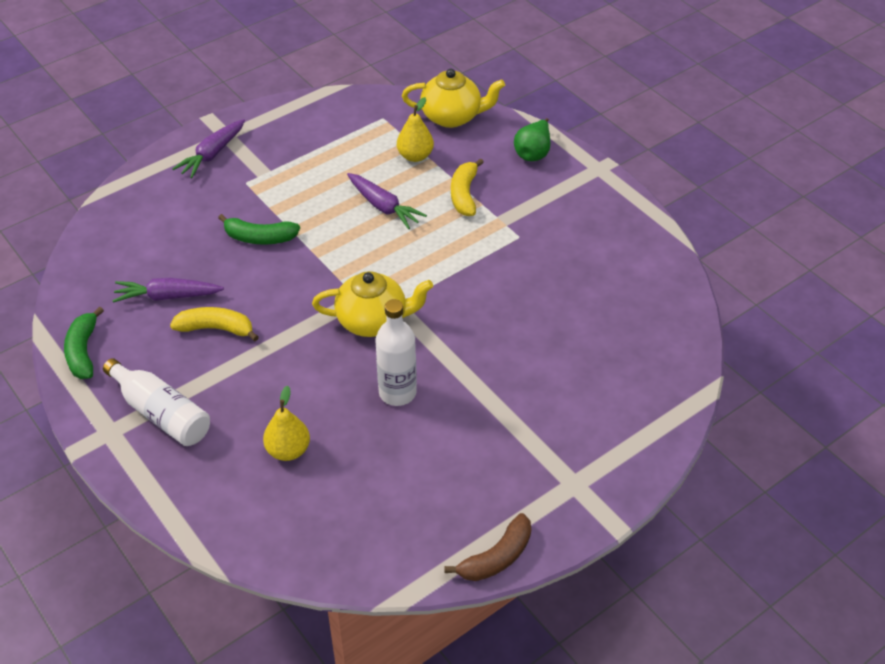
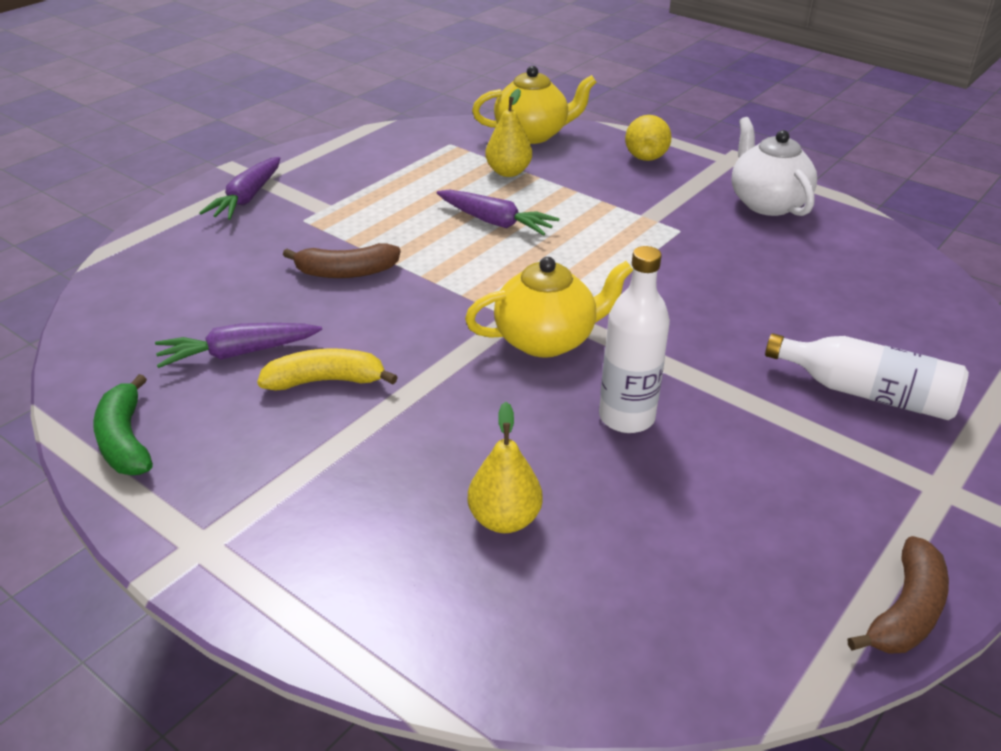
camera: 15 degrees left, 10 degrees down
white bottle [103,358,210,446] -> white bottle moved to [765,333,969,420]
green banana [218,214,300,244] -> brown banana [283,243,401,278]
yellow banana [451,158,484,216] -> none
green pear [514,118,550,161] -> yellow pear [625,115,671,161]
none -> white teapot [732,117,817,216]

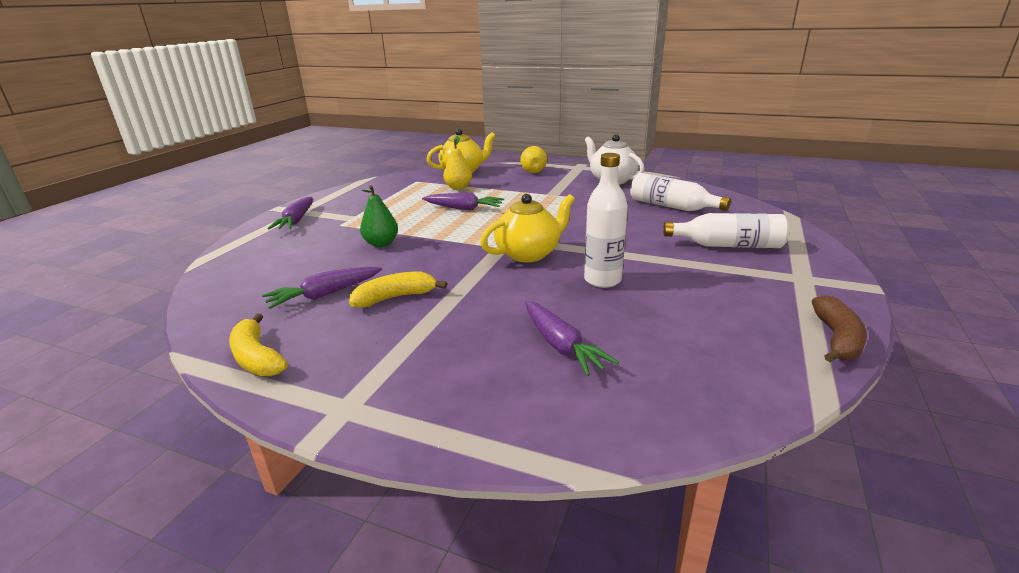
camera: 15 degrees left, 10 degrees down
green banana [93,374,153,475] -> yellow banana [229,313,288,376]
brown banana [283,243,401,278] -> green pear [360,185,398,247]
yellow pear [468,402,543,533] -> purple carrot [525,301,619,376]
none -> white bottle [630,173,731,211]

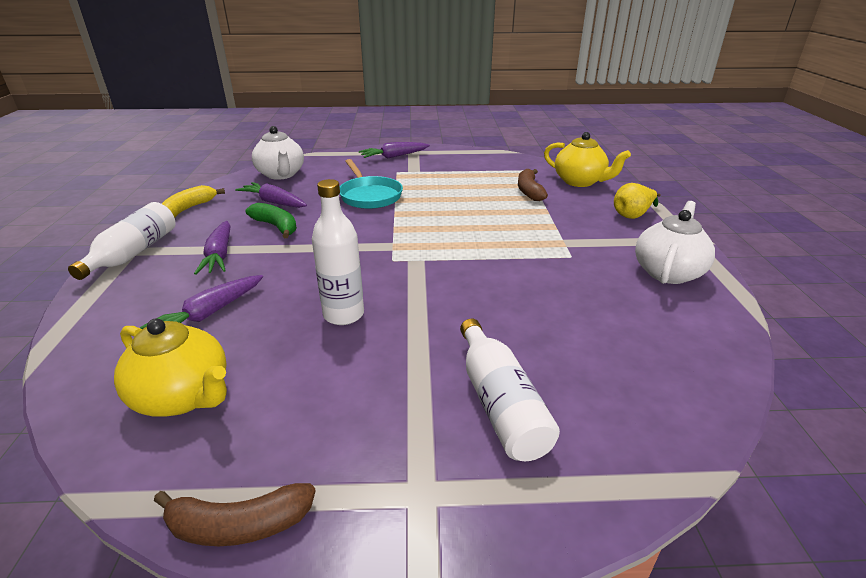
camera: 65 degrees right, 5 degrees up
yellow banana [349,272,447,308] -> green banana [245,203,297,238]
green pear [360,185,398,247] -> turquoise pan [340,159,403,209]
purple carrot [422,193,504,210] -> purple carrot moved to [194,221,231,275]
yellow pear [443,136,472,190] -> brown banana [518,169,548,201]
yellow teapot [480,194,575,262] -> yellow teapot moved to [114,318,227,417]
white bottle [630,173,731,211] -> white bottle moved to [68,202,175,280]
none -> white teapot [252,126,304,180]

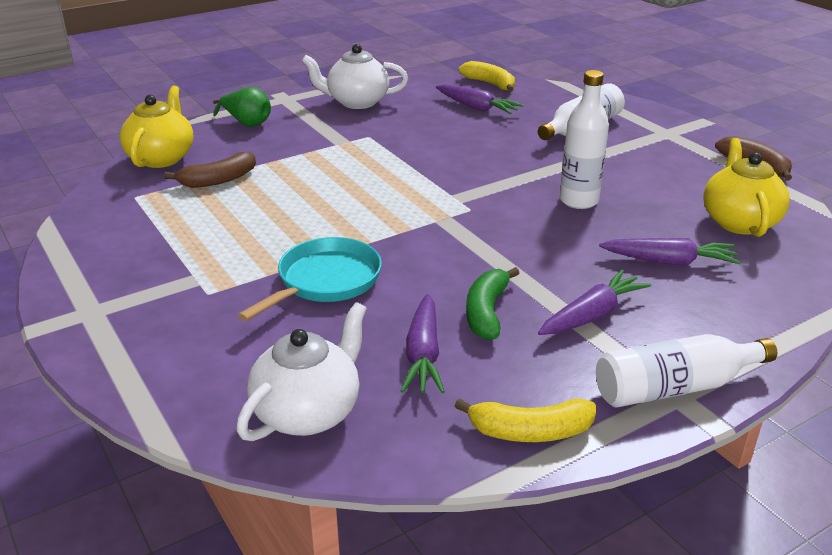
camera: 120 degrees left, 0 degrees up
purple carrot [359,142,430,159] -> purple carrot moved to [436,84,524,114]
yellow pear [614,183,661,219] -> green pear [213,87,271,127]
none -> yellow banana [459,61,515,92]

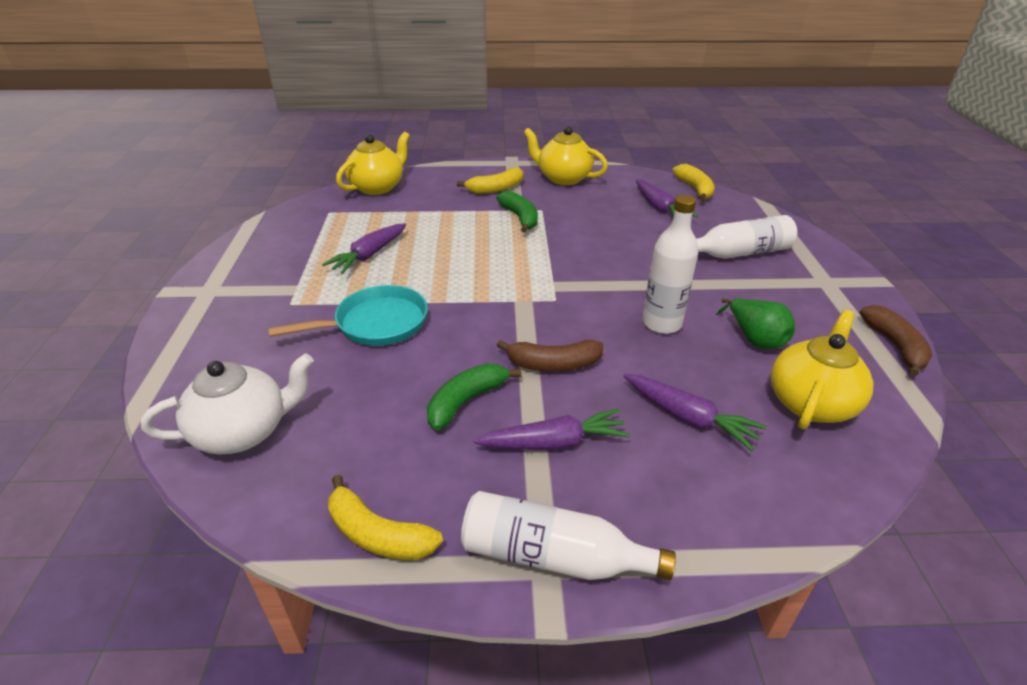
camera: 30 degrees right, 5 degrees up
brown banana [164,152,256,188] -> brown banana moved to [496,340,604,371]
green pear [213,87,271,127] -> green pear moved to [716,298,795,349]
white teapot [302,44,408,109] -> yellow teapot [524,126,608,185]
purple carrot [401,294,445,393] -> purple carrot moved to [322,223,406,274]
none -> yellow banana [457,168,523,194]
none -> green banana [496,191,538,233]

